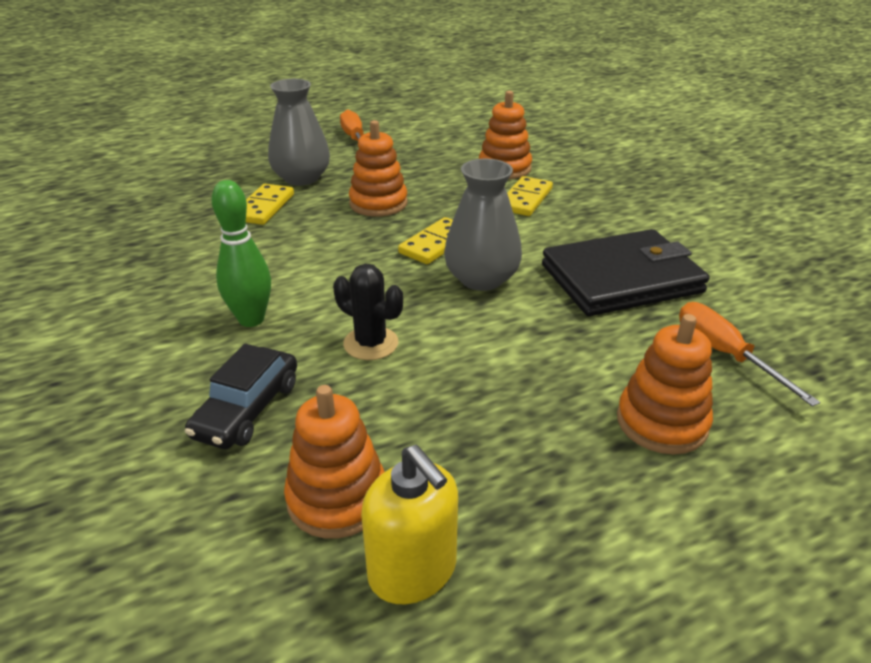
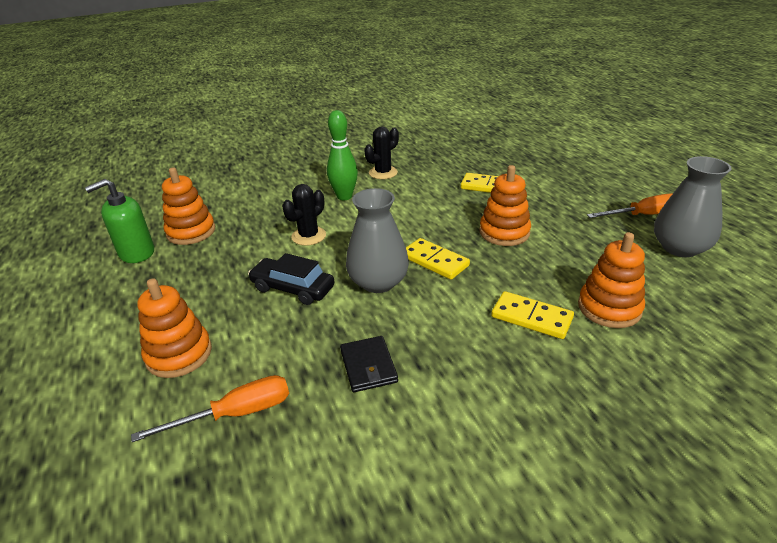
camera: 95 degrees right, 0 degrees up
black car [185,344,297,449] -> black car moved to [248,253,335,305]
grey vase [268,79,330,186] -> grey vase moved to [654,156,732,257]
yellow soap dispenser [361,445,458,604] -> green soap dispenser [85,179,154,263]
black wallet [542,229,709,316] -> black wallet [340,336,398,392], size x0.47
none -> black cactus [364,126,399,179]

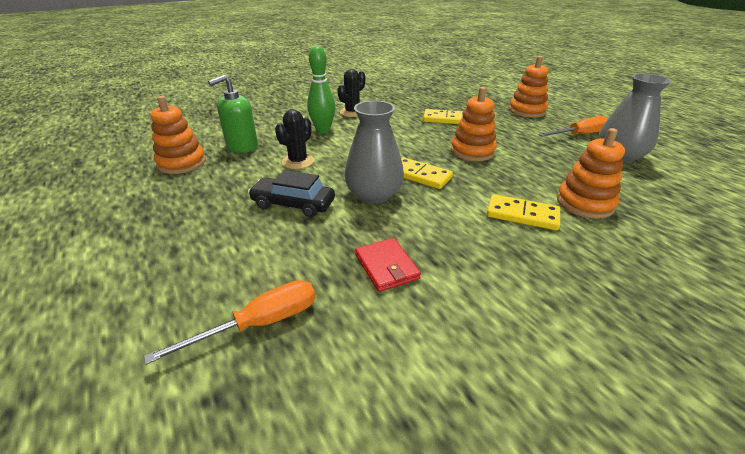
camera: 10 degrees left, 0 degrees up
green soap dispenser [85,179,154,263] -> green soap dispenser moved to [208,75,258,153]
orange stacking toy [137,278,212,378] -> orange stacking toy moved to [509,56,548,118]
black wallet [340,336,398,392] -> red wallet [355,238,421,292]

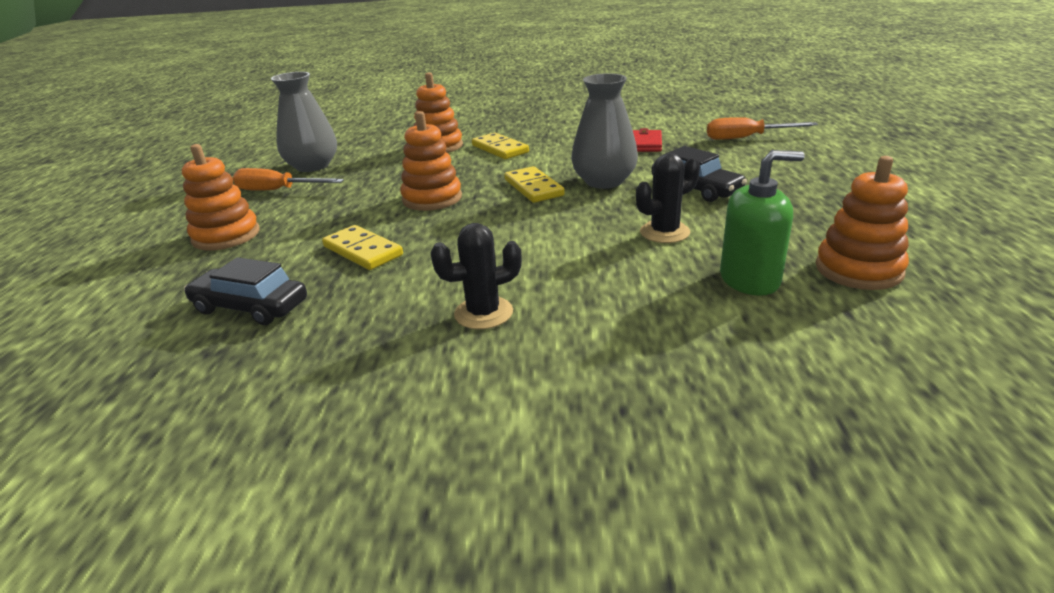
camera: 145 degrees left, 5 degrees down
green bowling pin [307,46,335,133] -> none
none -> black car [184,257,307,325]

